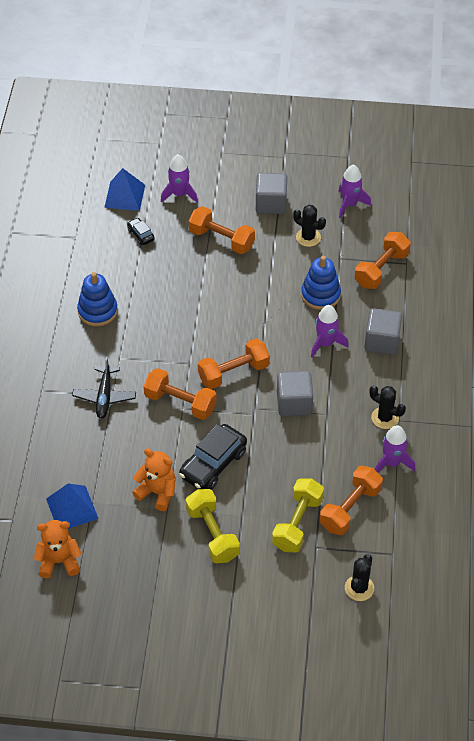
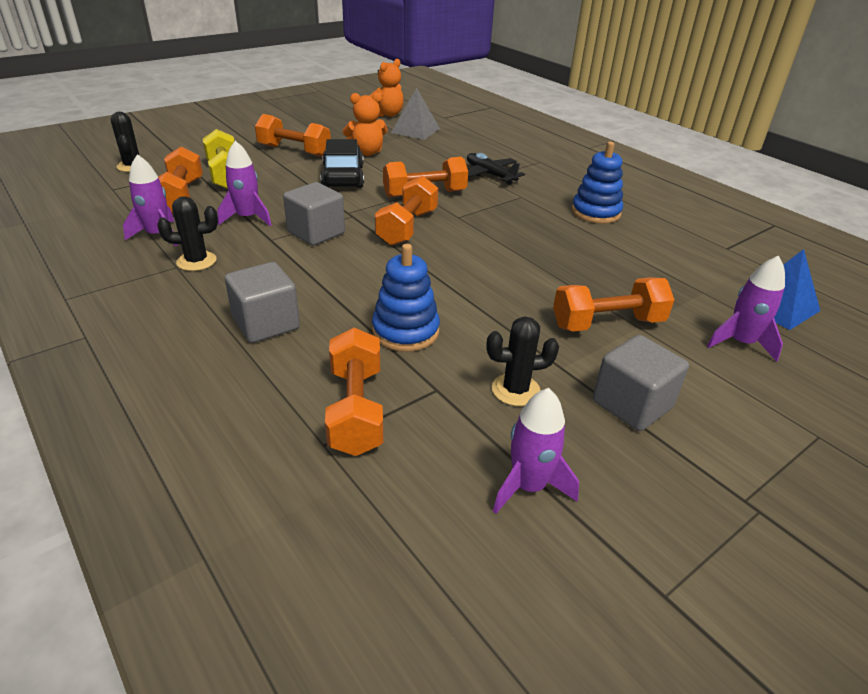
camera: 135 degrees right, 15 degrees down
blue pyramid [46,483,99,529] -> grey pyramid [391,88,440,140]
black car [127,217,155,245] -> none
yellow dumbbell [186,489,240,563] -> orange dumbbell [255,114,331,157]
purple rocket [311,305,349,357] -> purple rocket moved to [217,141,271,226]

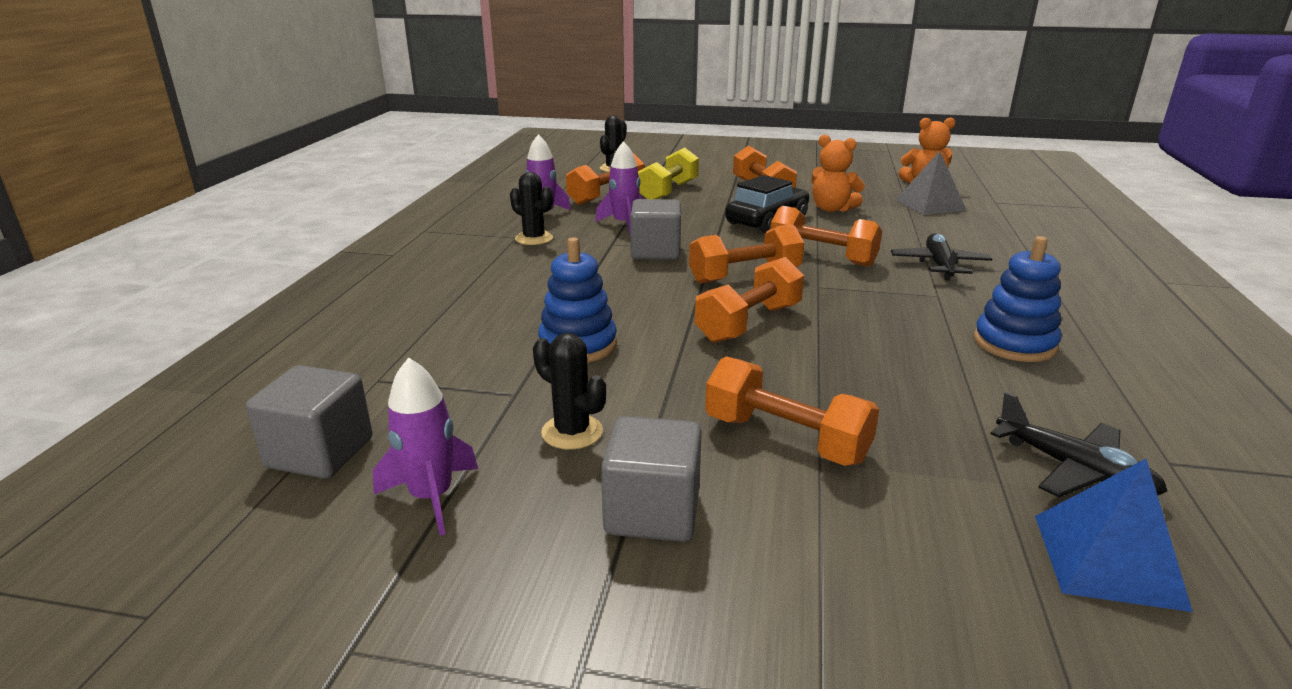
camera: 50 degrees right, 10 degrees down
grey cube [225,262,300,343] -> grey cube moved to [246,365,373,479]
orange dumbbell [325,328,383,456] -> orange dumbbell moved to [695,257,804,343]
purple rocket [707,256,785,362] -> none
none -> black plane [990,392,1168,497]

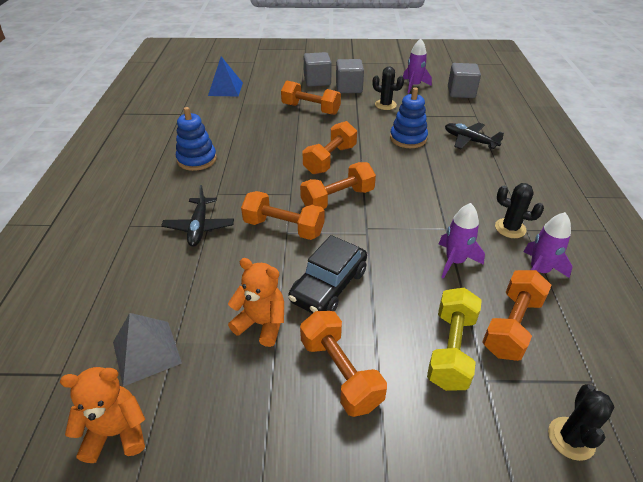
camera: 170 degrees right, 15 degrees up
grey cube [630,199,681,260] -> grey cube moved to [304,52,332,87]
black plane [990,392,1168,497] -> black plane moved to [445,123,504,149]

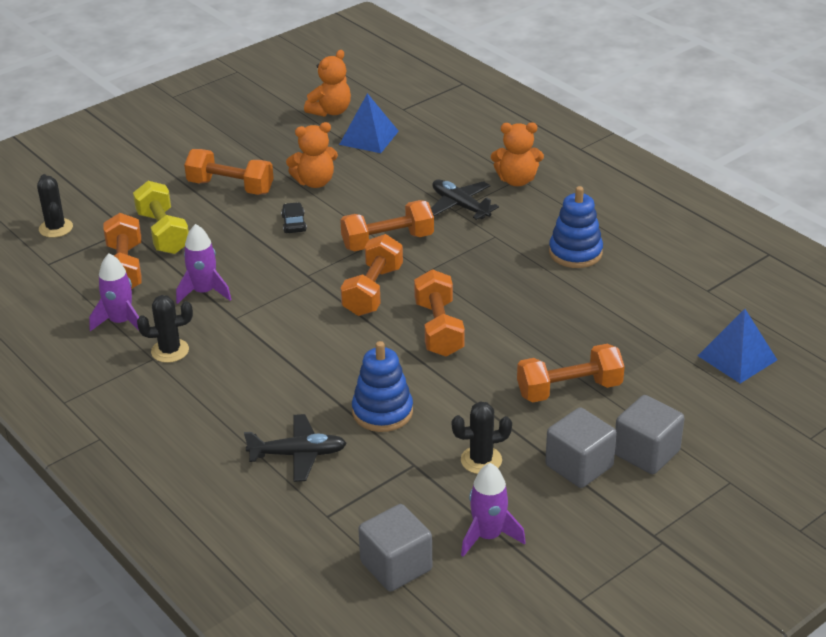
camera: 140 degrees right, 5 degrees down
grey pyramid [113,313,182,386] -> blue pyramid [339,93,399,153]
black car [288,235,367,314] -> black car [281,202,307,233], size x0.49
none -> orange teddy bear [491,123,544,186]

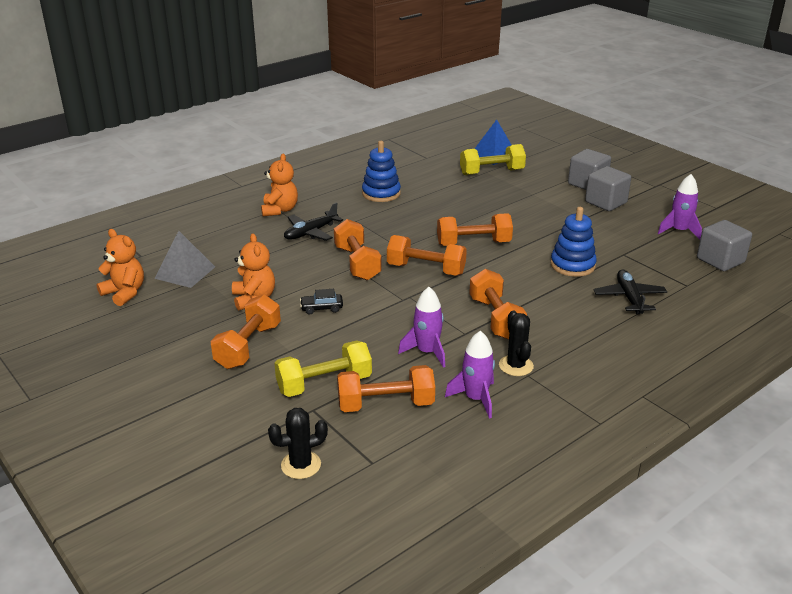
camera: 90 degrees left, 5 degrees down
blue pyramid [339,93,399,153] -> grey pyramid [155,231,215,288]
black cactus [452,402,512,474] -> none
orange dumbbell [517,344,625,402] -> orange dumbbell moved to [469,269,527,340]
none -> yellow dumbbell [460,144,526,175]

